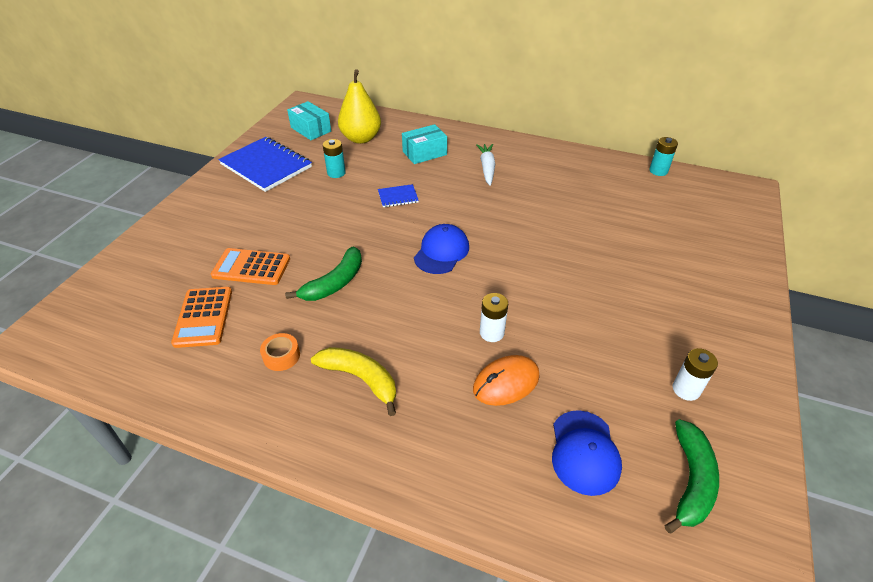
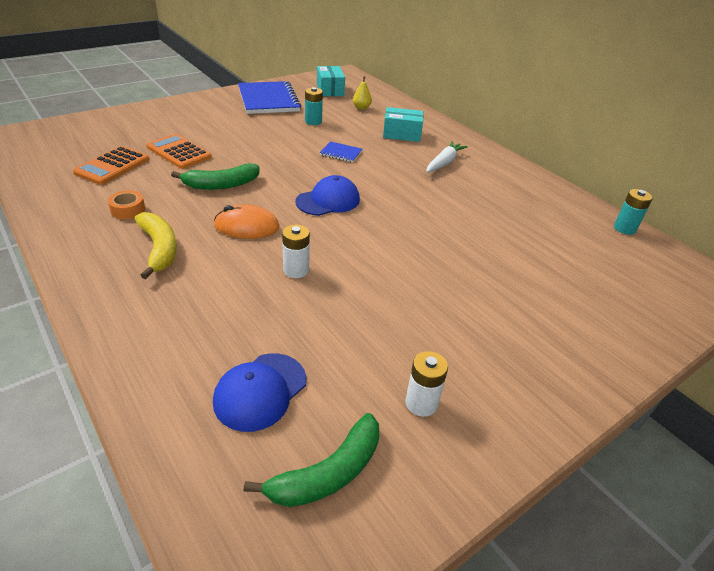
camera: 30 degrees right, 5 degrees down
yellow pear [338,69,381,144] -> yellow pear [353,76,372,110], size x0.47
orange mouse [473,355,540,406] -> orange mouse moved to [214,205,279,239]

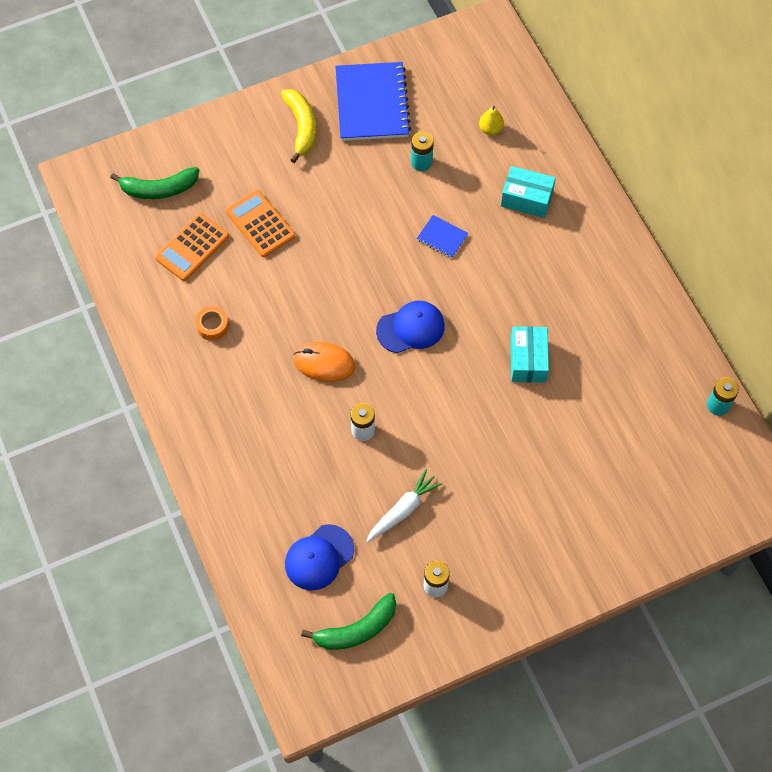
camera: 15 degrees right, 25 degrees up
yellow banana [135,212,177,279] -> yellow banana moved to [281,89,316,163]
green banana [171,163,260,190] -> green banana moved to [110,167,199,199]
turquoise box [317,66,345,96] -> turquoise box moved to [510,326,549,382]
white carrot [426,141,468,173] -> white carrot moved to [366,469,442,543]

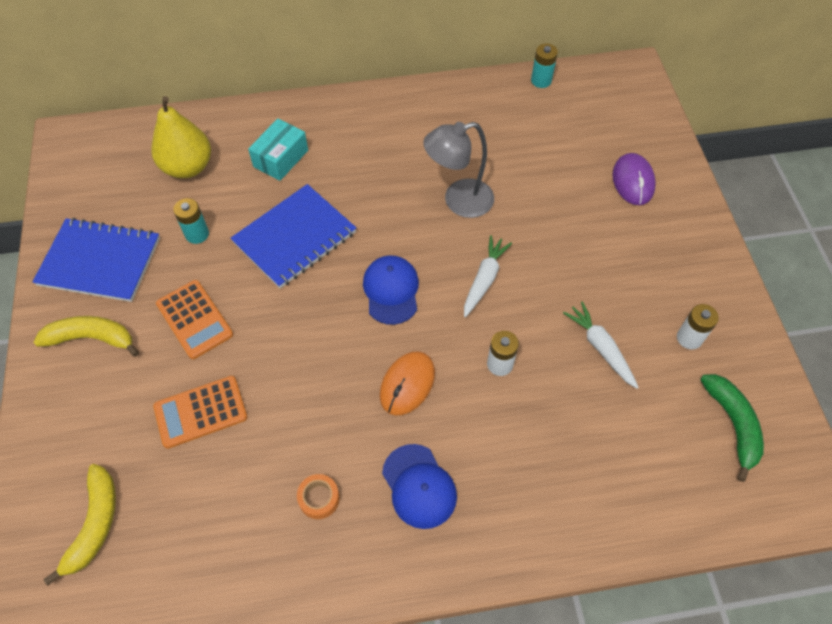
camera: 75 degrees left, 5 degrees down
green banana [110,167,199,199] -> yellow banana [44,464,116,585]
orange calculator [155,213,229,281] -> orange calculator moved to [156,280,233,359]
blue cap [285,524,354,590] -> blue cap moved to [382,444,457,529]
blue notebook [417,215,468,258] -> blue notebook [231,184,356,288], size x2.20
yellow pear [479,106,504,135] -> yellow pear [151,96,211,178], size x2.13
turquoise box [510,326,549,382] -> grey lamp [423,122,494,218]
none -> white carrot [464,235,512,317]
none -> purple mouse [612,153,656,205]

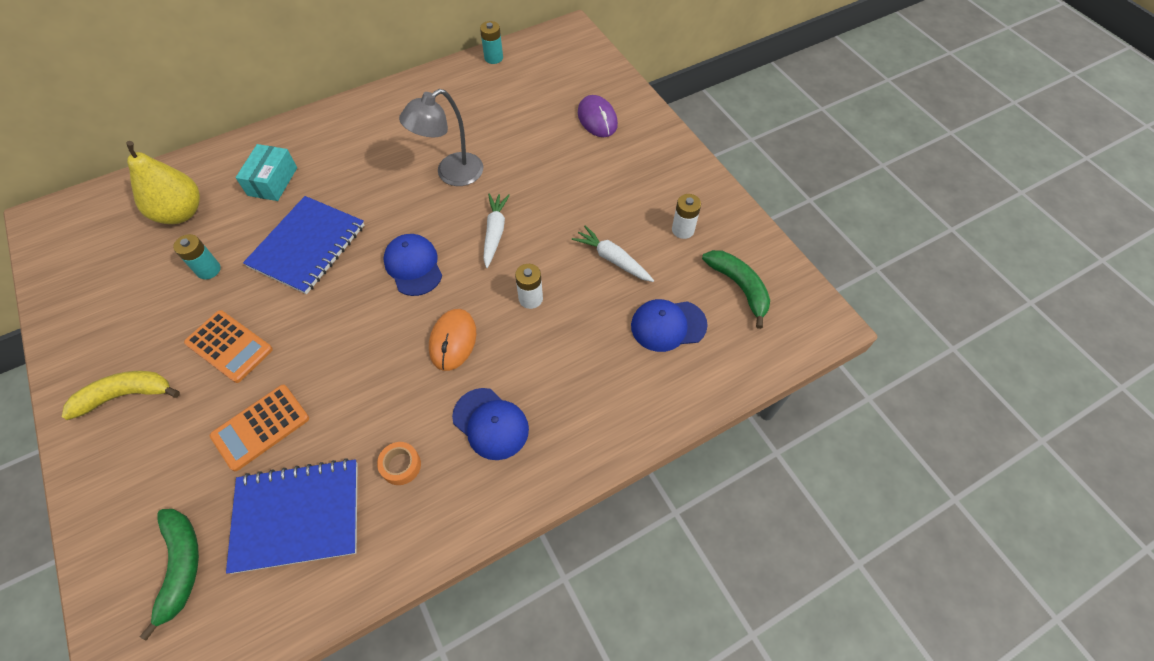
camera: 20 degrees left, 0 degrees up
blue notebook [32,218,160,302] -> blue notebook moved to [226,458,358,574]
yellow banana [44,464,116,585] -> green banana [139,509,199,641]
none -> blue cap [631,299,708,352]

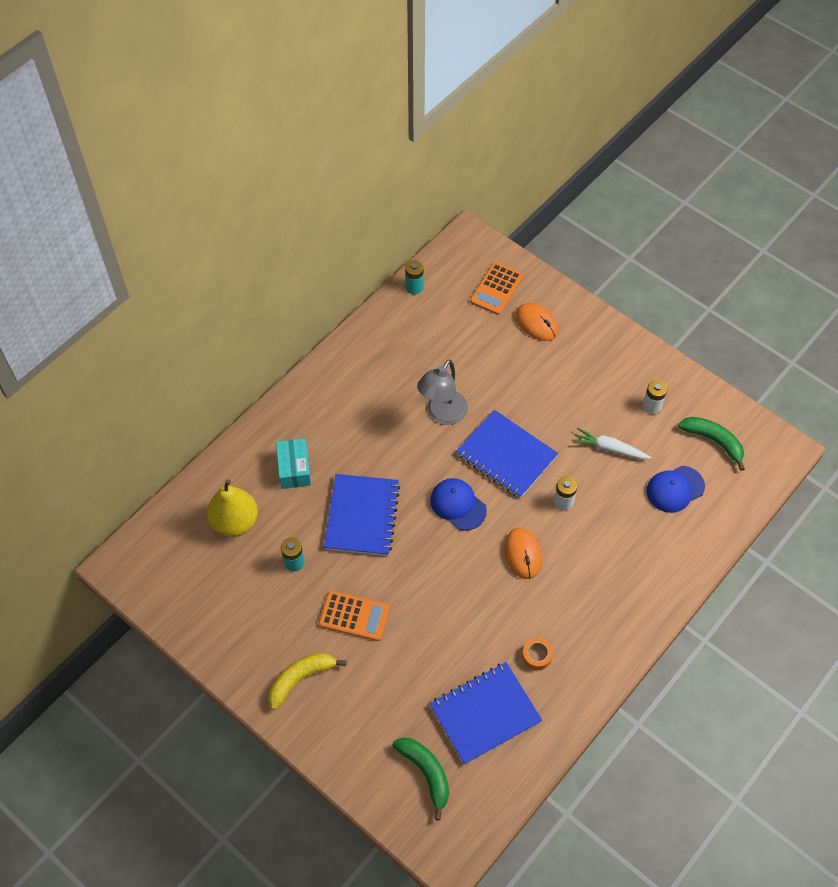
camera: 20 degrees left, 0 degrees up
orange calculator [210,385,309,471] -> orange calculator moved to [470,262,523,315]
blue cap [452,388,529,460] -> none
white carrot [483,193,510,268] -> blue notebook [456,410,558,498]
purple mouse [578,95,618,137] -> orange mouse [515,303,558,341]

